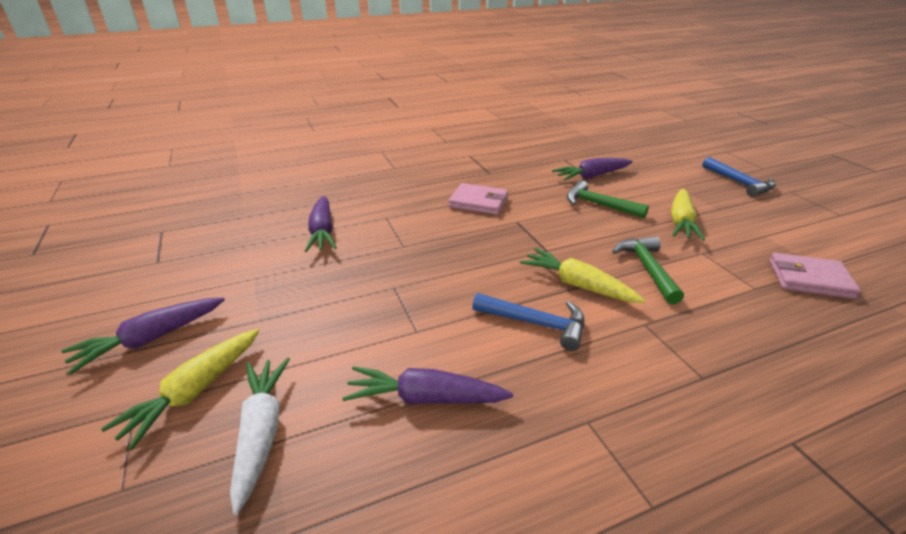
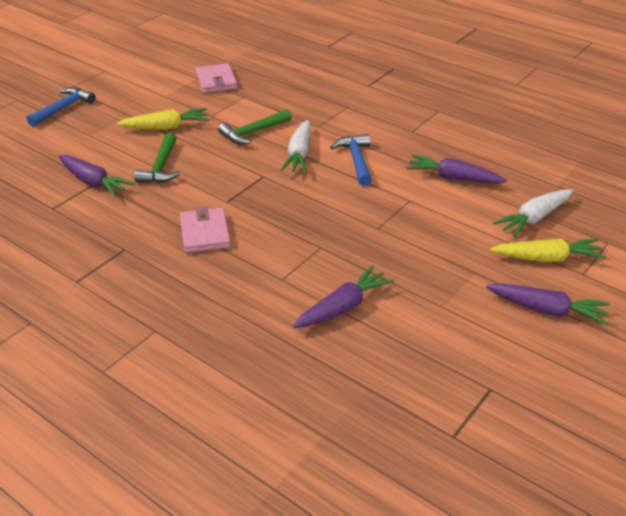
camera: 120 degrees left, 5 degrees up
purple carrot [342,366,513,404] -> purple carrot turned 135 degrees clockwise [406,155,507,184]
yellow carrot [520,248,645,303] -> white carrot [280,120,311,173]

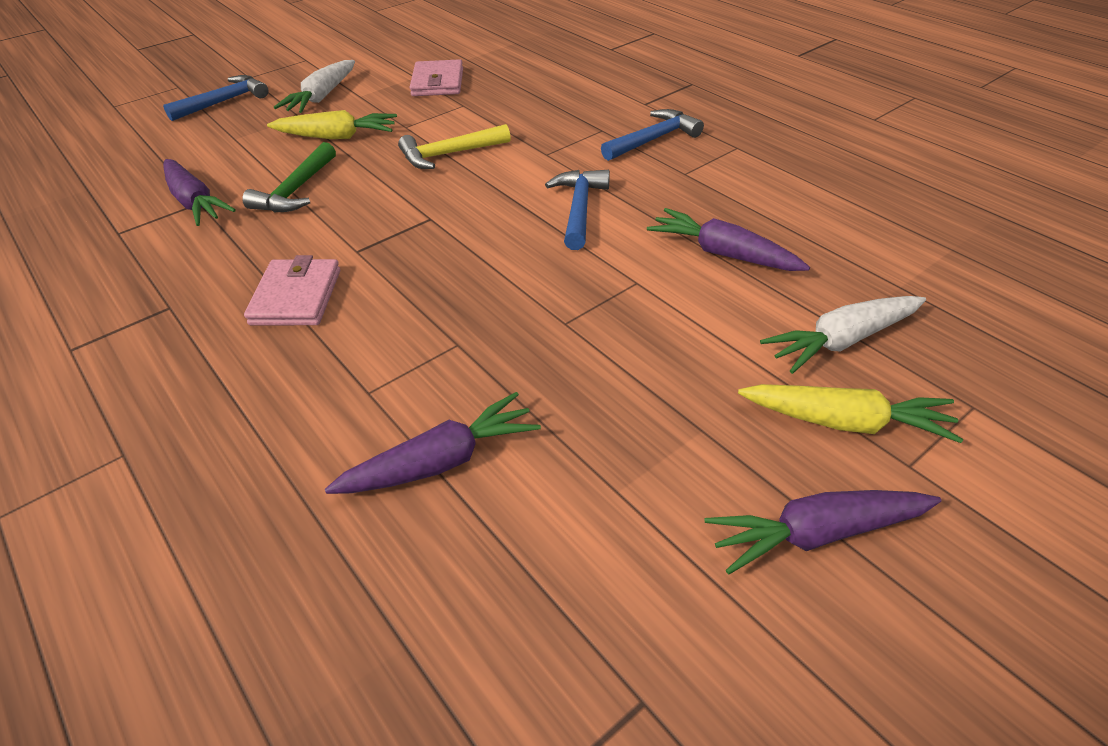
camera: 15 degrees right, 5 degrees up
green hammer [218,109,292,144] -> yellow hammer [398,124,511,169]
white carrot [280,120,311,173] -> white carrot moved to [274,60,355,113]
purple carrot [486,283,610,325] -> purple carrot turned 135 degrees clockwise [705,490,941,575]
none -> blue hammer [601,109,704,161]

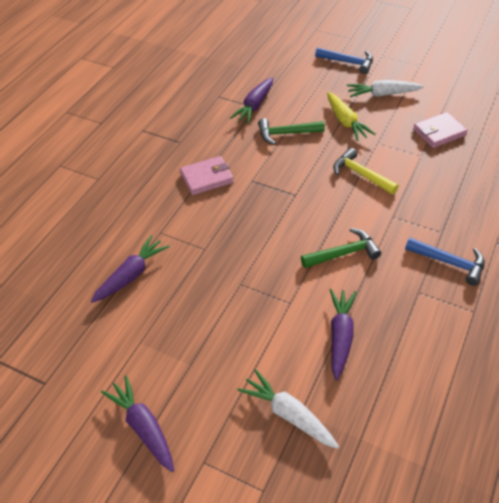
camera: 65 degrees right, 5 degrees up
purple carrot [325,392,541,494] -> purple carrot turned 90 degrees counterclockwise [90,235,169,303]
blue hammer [545,170,610,250] -> green hammer [301,228,381,268]
yellow carrot [738,384,963,443] -> none

